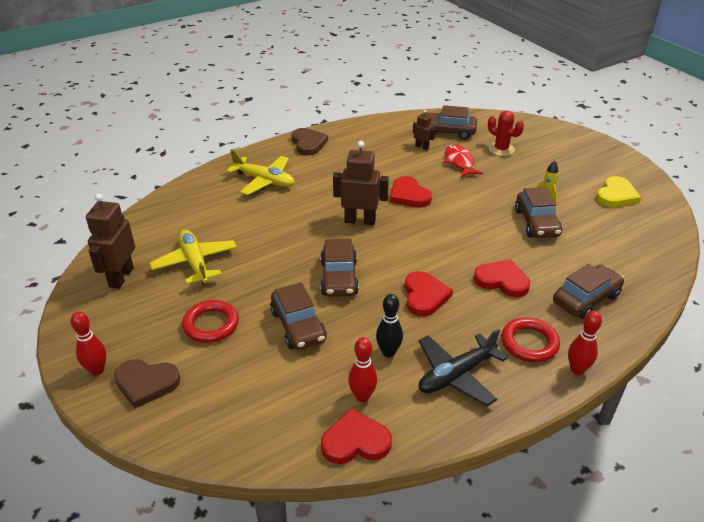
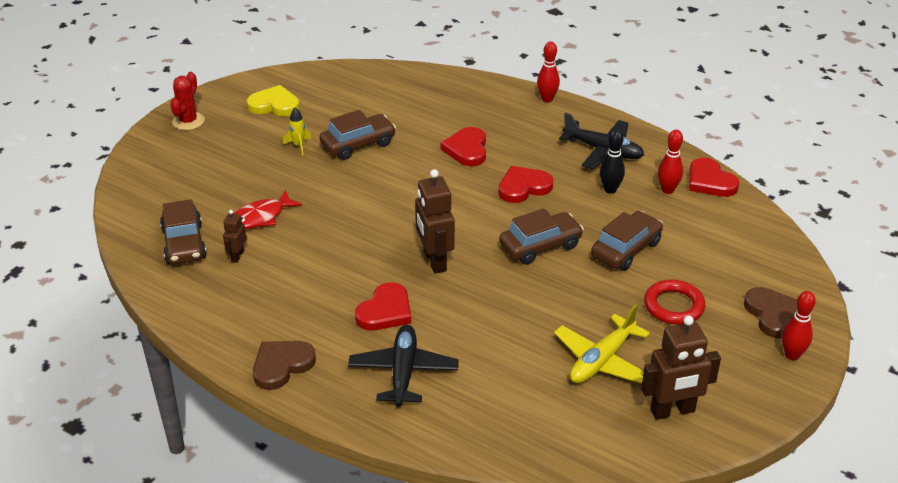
camera: 115 degrees left, 0 degrees up
yellow plane [226,149,294,195] -> black plane [348,325,459,407]
red heart [390,176,432,207] -> red heart moved to [355,282,411,330]
red cactus [488,111,524,156] -> red cactus moved to [170,72,205,130]
red ring [501,317,560,362] -> none
brown car [553,264,624,319] -> none

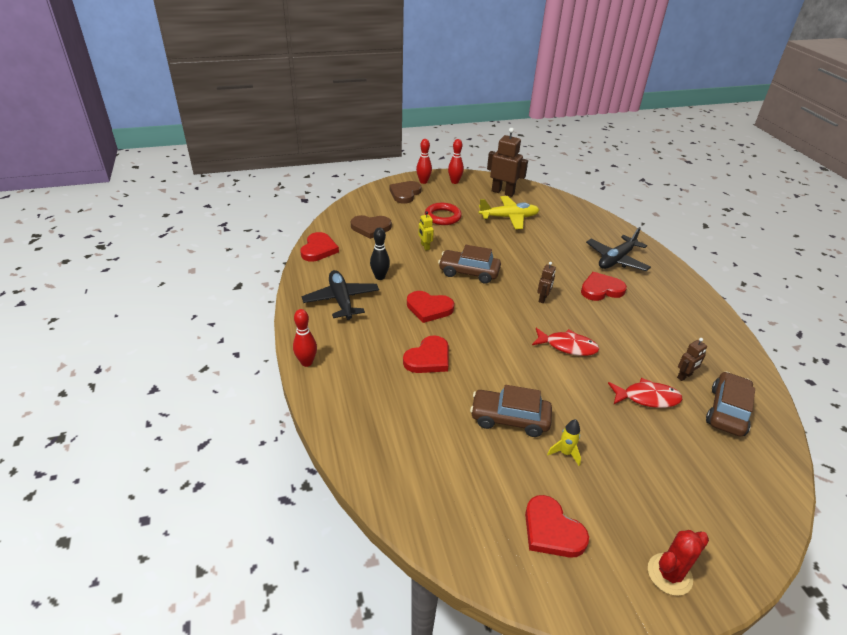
camera: 140 degrees left, 0 degrees up
yellow heart [247,85,300,116] -> red heart [525,495,589,558]
brown heart [253,341,316,390] -> brown heart moved to [351,215,392,239]
brown robot [415,169,455,274] -> brown robot [537,262,556,303], size x0.52
brown car [591,211,663,271] -> yellow robot [418,211,434,250]
red bowling pin [658,130,683,194] -> red bowling pin moved to [448,139,464,184]
none -> red fish [532,328,599,356]

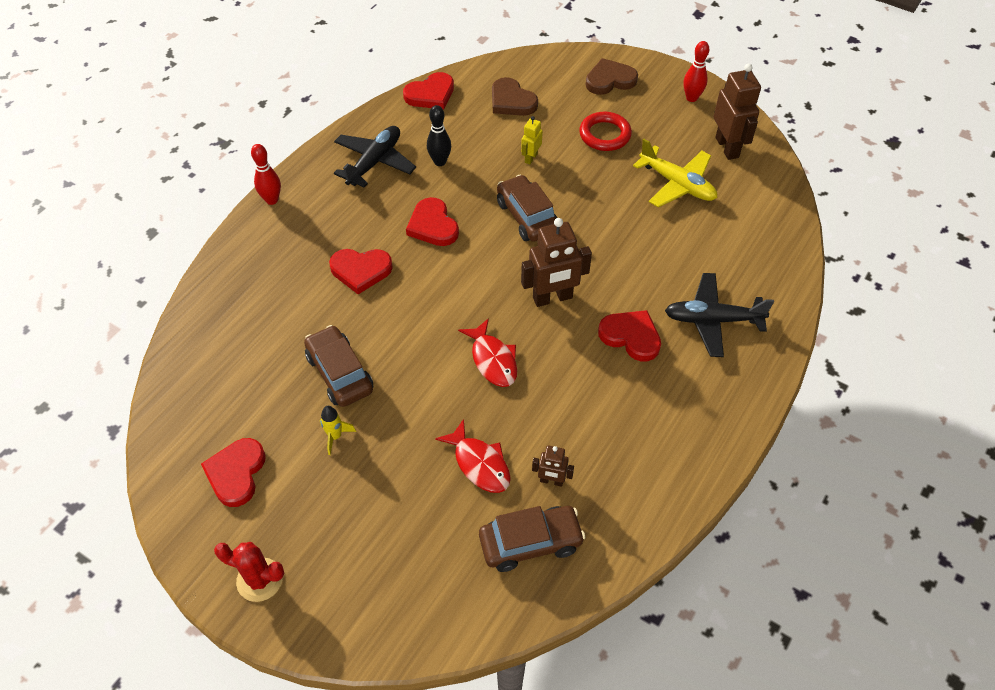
camera: 50 degrees right, 15 degrees up
red bowling pin [416,139,432,184] -> none
brown robot [537,262,556,303] -> brown robot [521,218,592,307], size x1.91

